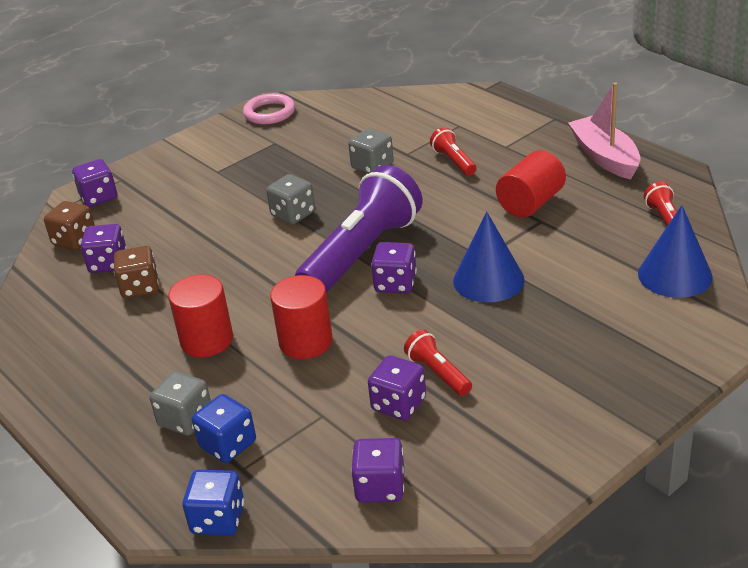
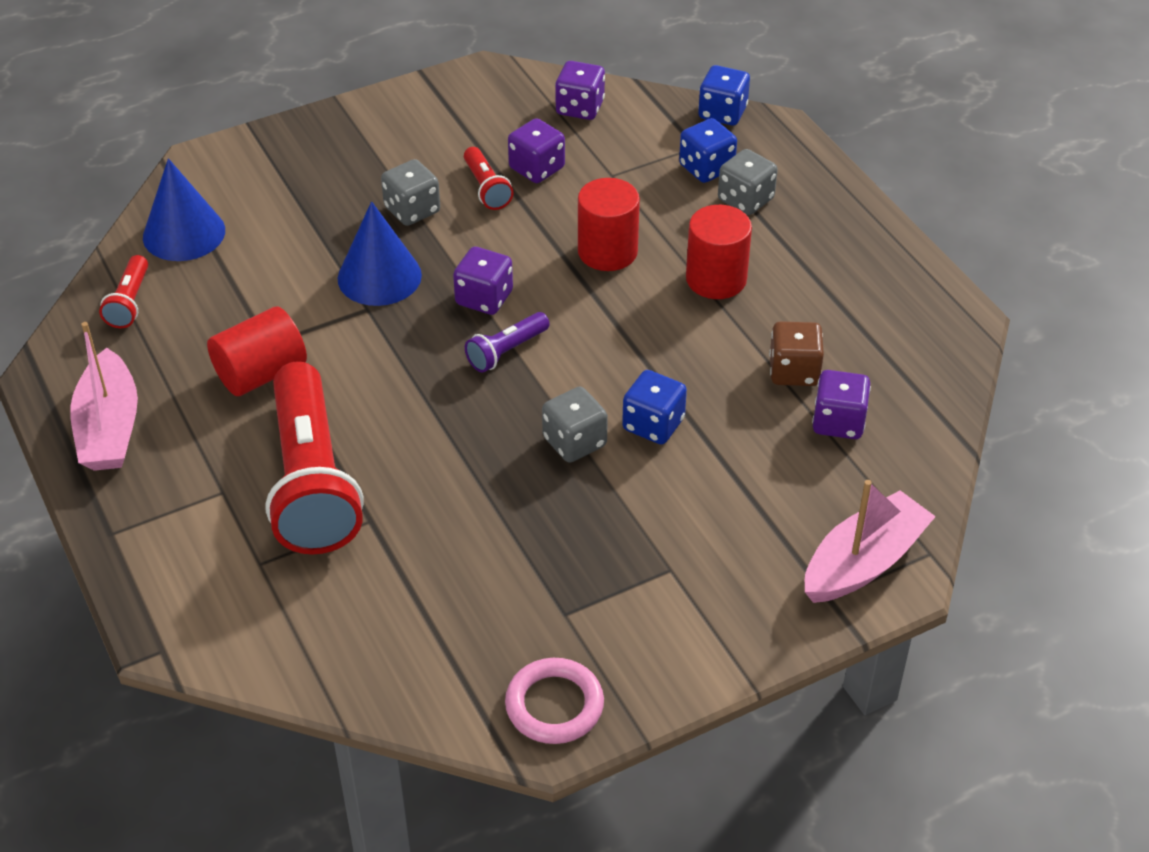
camera: 170 degrees left, 10 degrees up
brown dice [44,201,95,250] -> none
purple dice [72,159,117,207] -> pink boat [805,480,936,603]
purple flashlight [295,165,423,293] -> purple flashlight [465,312,550,372], size x0.44
grey dice [348,128,394,174] -> grey dice moved to [381,159,440,226]
red flashlight [430,127,476,176] -> red flashlight [265,361,364,555], size x2.27
none -> blue dice [622,370,687,444]

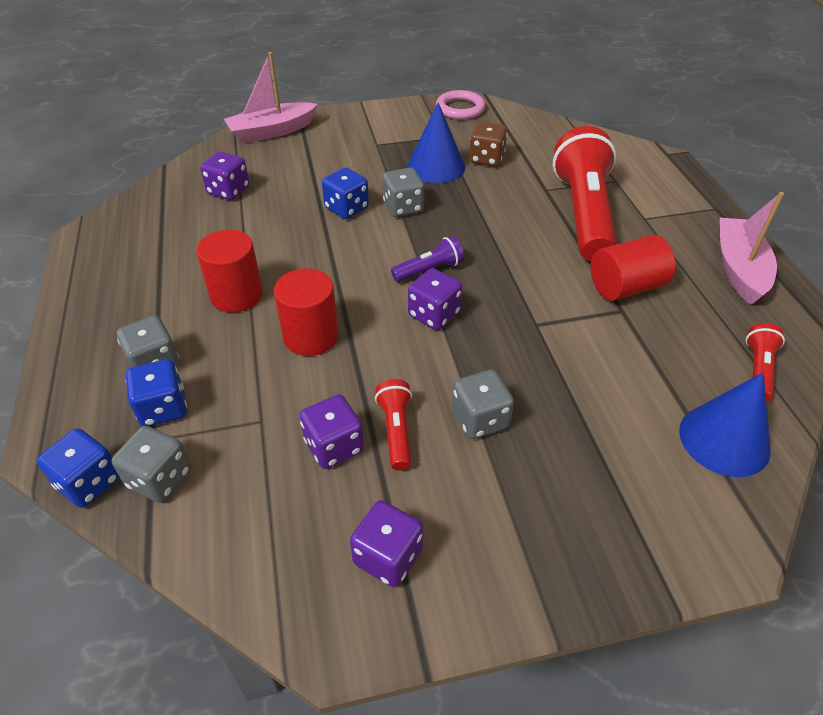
camera: 165 degrees left, 0 degrees up
blue cone [338,201,422,306] -> blue cone moved to [407,102,465,183]
purple dice [555,61,605,120] -> purple dice moved to [350,500,423,587]
brown dice [769,321,824,386] -> brown dice moved to [469,122,507,167]
none -> grey dice [111,426,191,503]

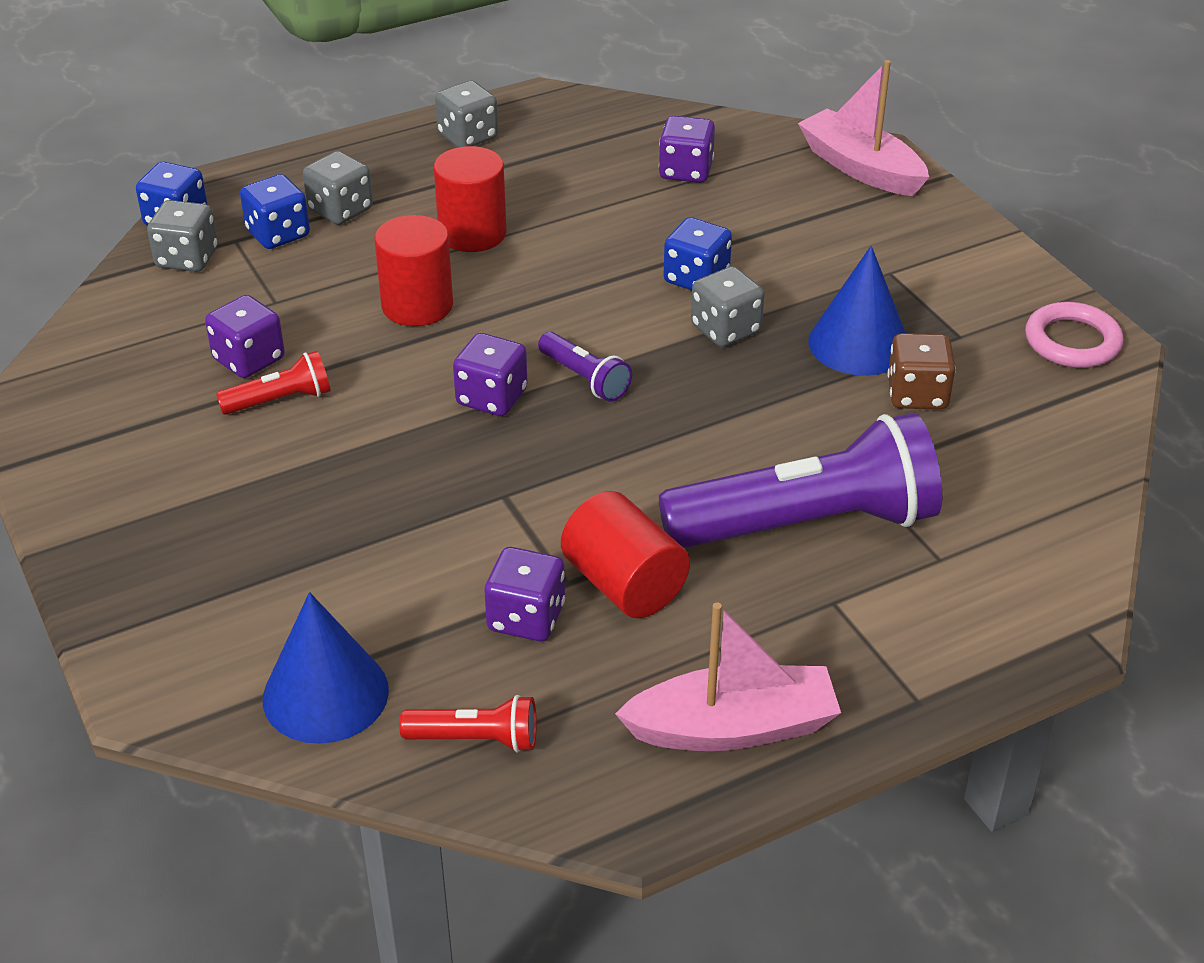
camera: 75 degrees right, 5 degrees down
purple dice [350,500,423,587] -> purple dice moved to [484,547,565,641]
grey dice [452,369,514,439] -> grey dice moved to [435,80,498,147]
red flashlight [553,126,617,261] -> purple flashlight [659,413,942,548]

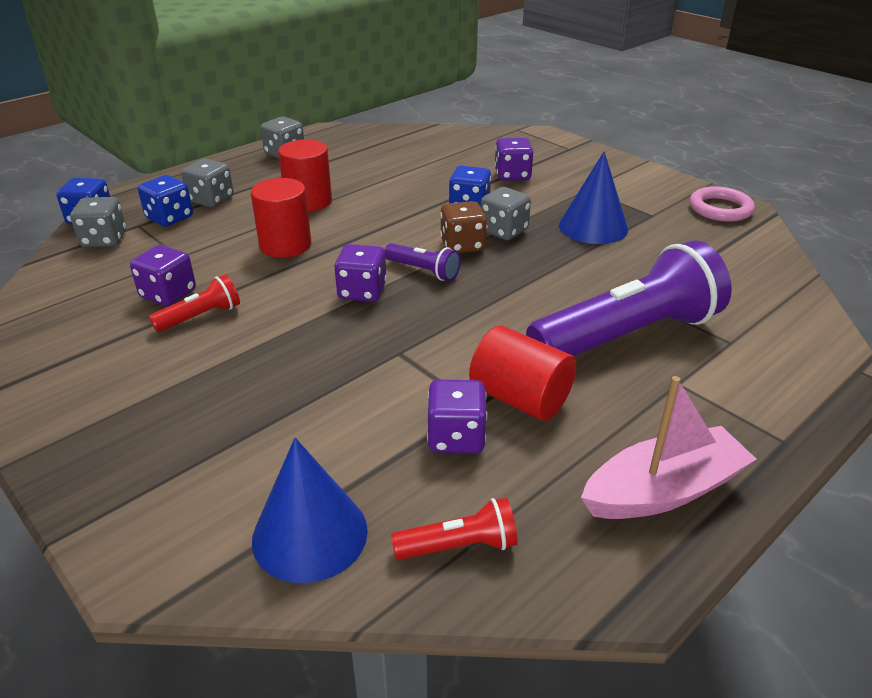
camera: 15 degrees left, 5 degrees down
purple dice [659,116,715,183] -> purple dice moved to [495,138,534,181]
pink boat [798,60,929,196] -> none
brown dice [887,333,956,410] -> brown dice moved to [440,201,487,253]

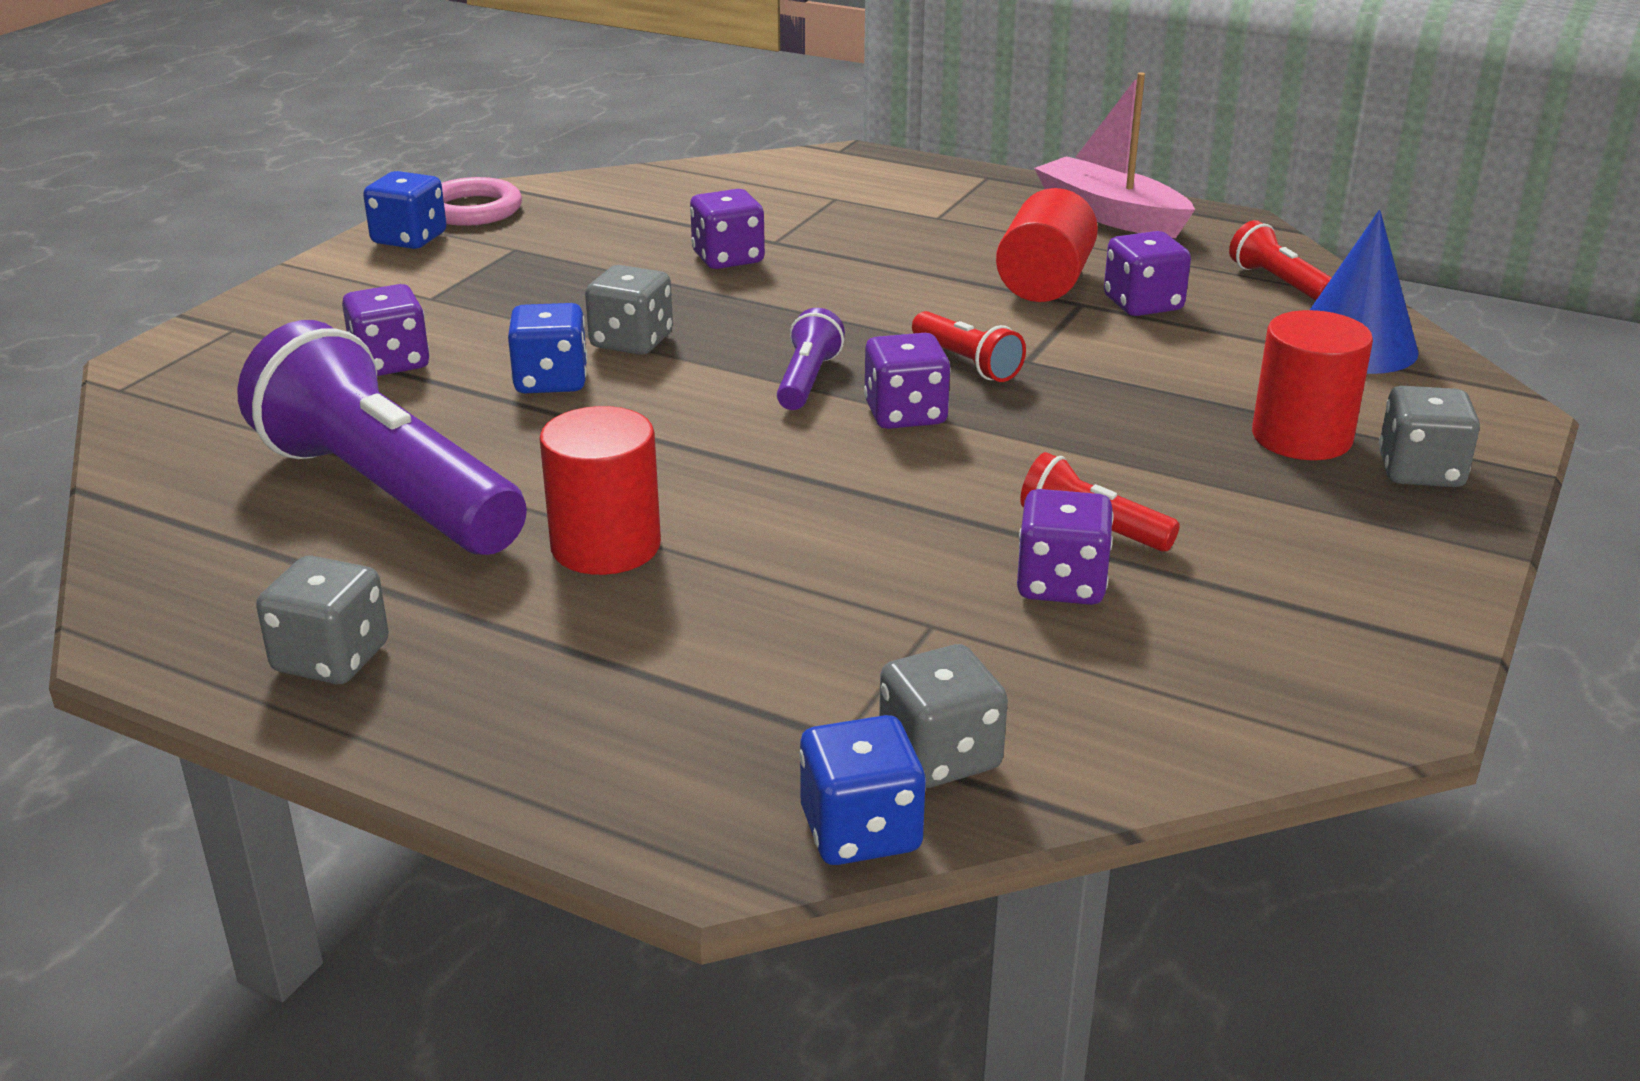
camera: 110 degrees left, 5 degrees down
blue dice [138,175,193,227] -> blue dice moved to [363,171,447,249]
grey dice [181,159,234,207] -> grey dice moved to [1379,386,1480,487]
red cylinder [251,178,311,258] -> red cylinder moved to [1252,310,1373,460]
brown dice [440,201,487,253] -> none
purple flashlight [526,240,732,356] -> purple flashlight moved to [237,320,527,555]
blue cone [559,151,628,244] -> none
none -> purple dice [690,189,765,269]
none -> red flashlight [912,311,1026,382]

